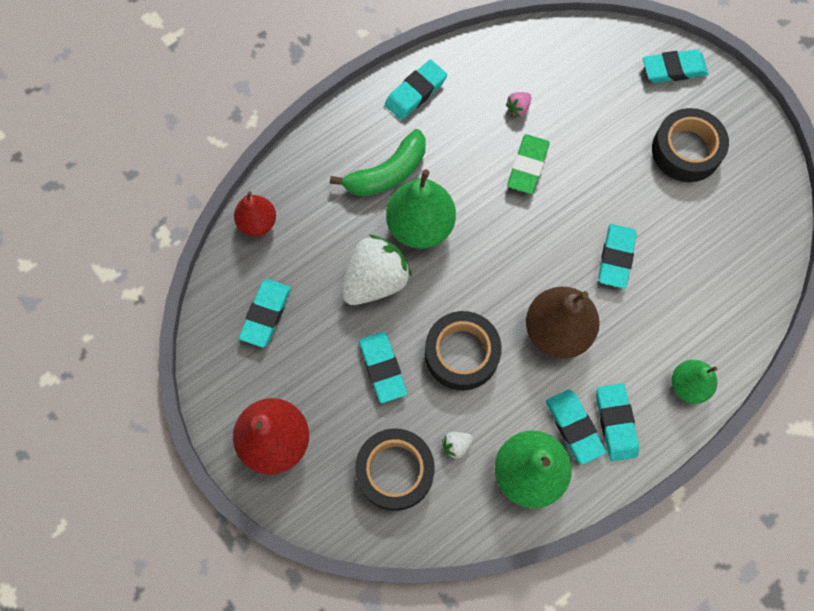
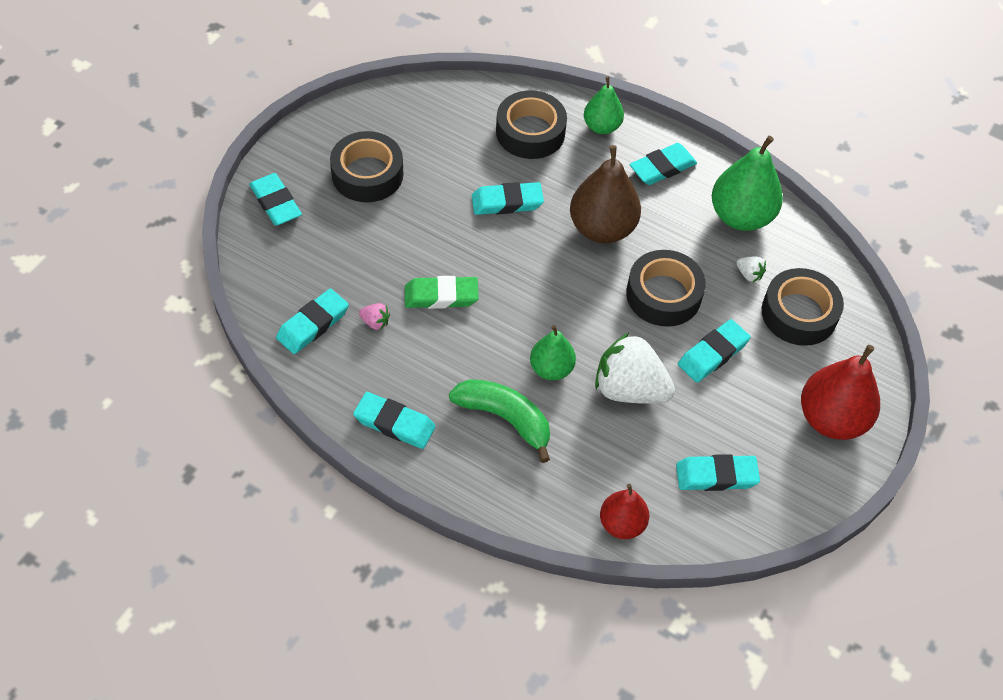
camera: 115 degrees left, 15 degrees down
green pear [386,170,456,249] -> green pear [530,325,576,380], size x0.60
turquoise eraser [546,390,606,465] -> turquoise eraser moved to [276,289,349,354]
none -> black tape [496,90,567,159]

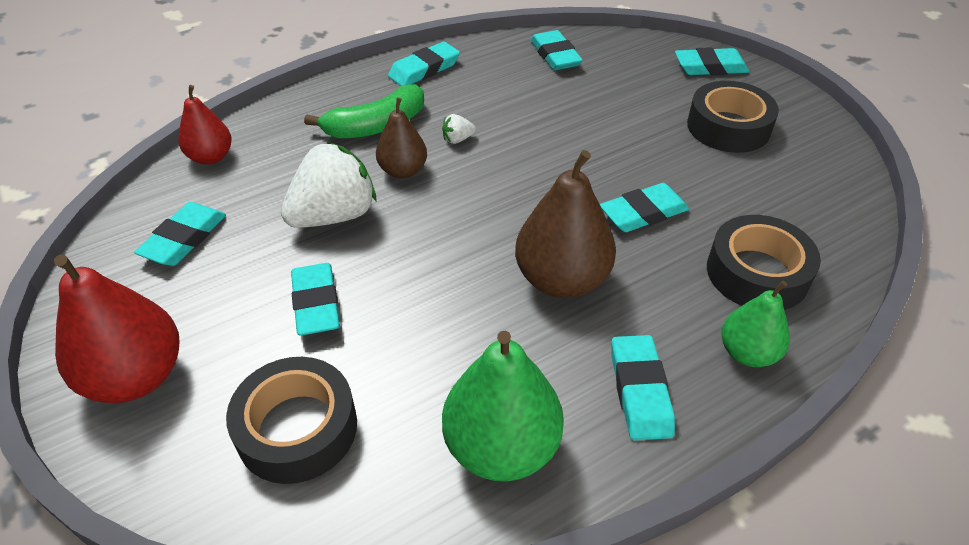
camera: 120 degrees right, 10 degrees down
pink strawberry [359,303,390,330] -> none
green eraser [405,276,479,309] -> none
turquoise eraser [472,182,544,215] -> turquoise eraser turned 45 degrees clockwise [600,183,689,232]
green pear [530,325,576,380] -> brown pear [376,98,427,179]
black tape [626,250,706,327] -> none
white strawberry [736,257,766,282] -> white strawberry moved to [442,114,476,144]

